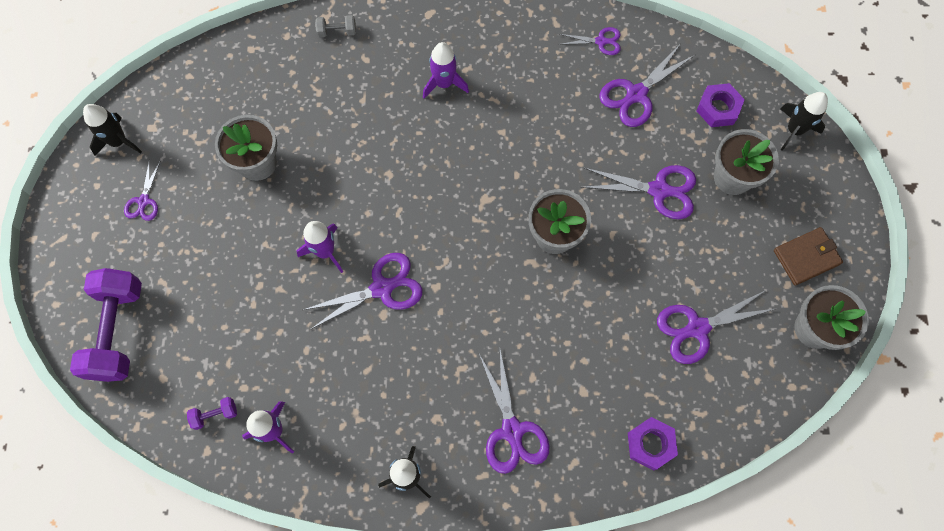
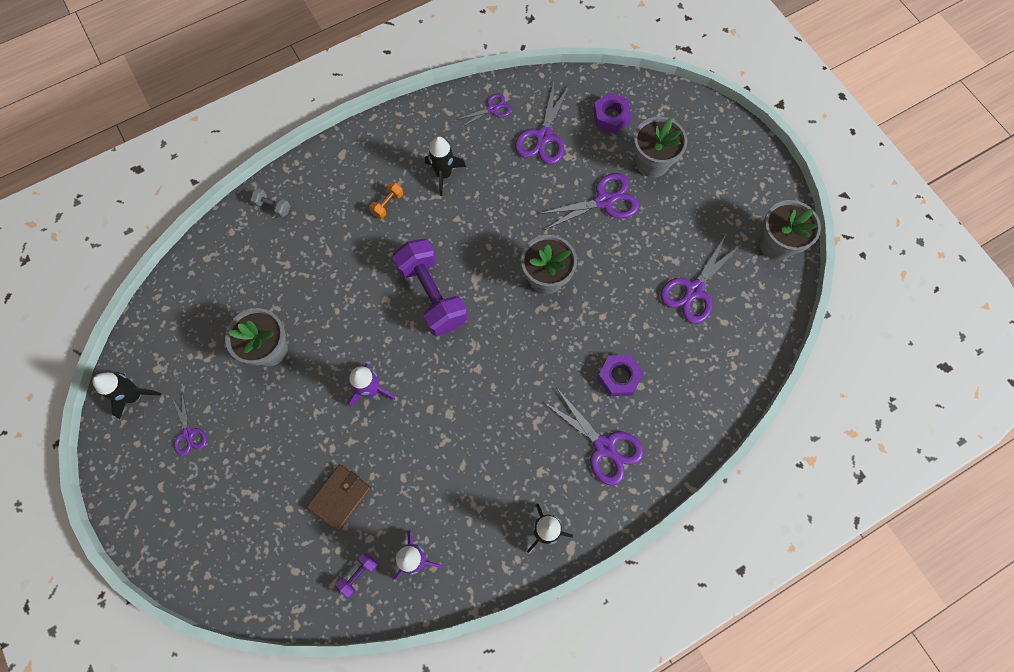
camera: 30 degrees left, 0 degrees up
purple dumbbell [70,268,142,382] -> purple dumbbell moved to [392,239,468,336]
purple scissors [303,253,422,330] -> none
grey dumbbell [315,15,356,37] -> grey dumbbell turned 60 degrees clockwise [250,188,290,217]
purple rocket [423,42,469,98] -> orange dumbbell [369,182,403,218]
purple nut [628,417,678,471] -> purple nut moved to [598,355,643,396]
brown wallet [774,227,843,285] -> brown wallet moved to [306,464,371,531]
black rocket [780,92,828,151] -> black rocket moved to [425,136,466,196]

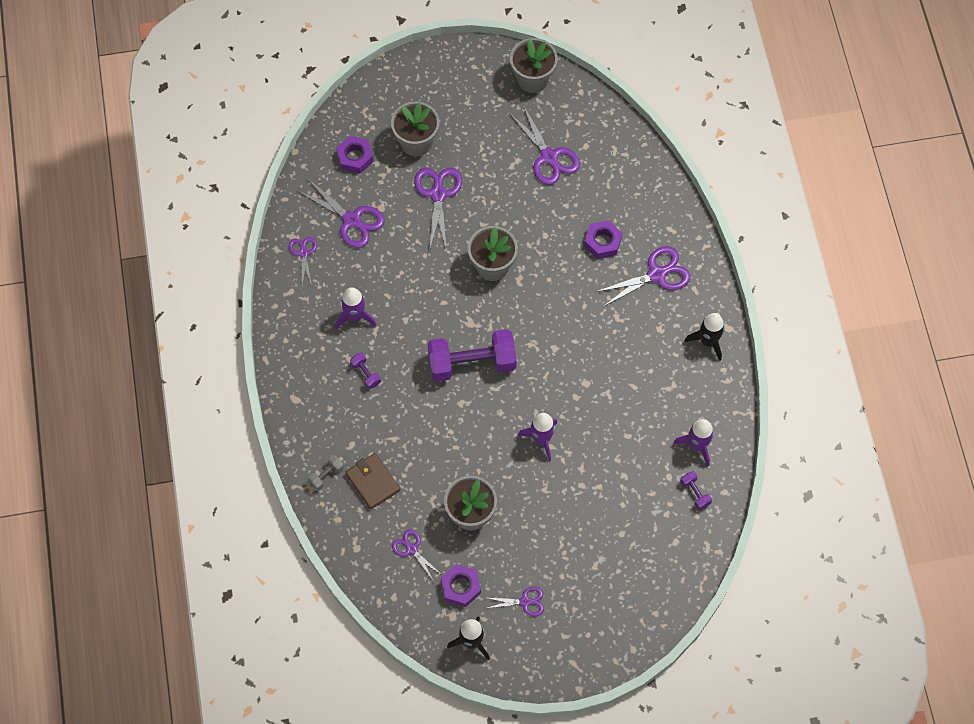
camera: 70 degrees left, 5 degrees down
brown wallet [306,464,371,531] -> brown wallet moved to [345,453,400,509]
orange dumbbell [369,182,403,218] -> purple dumbbell [350,353,381,389]
black rocket [425,136,466,196] -> purple rocket [335,287,377,329]
none -> purple scissors [392,530,442,580]
none -> purple nut [441,564,481,607]

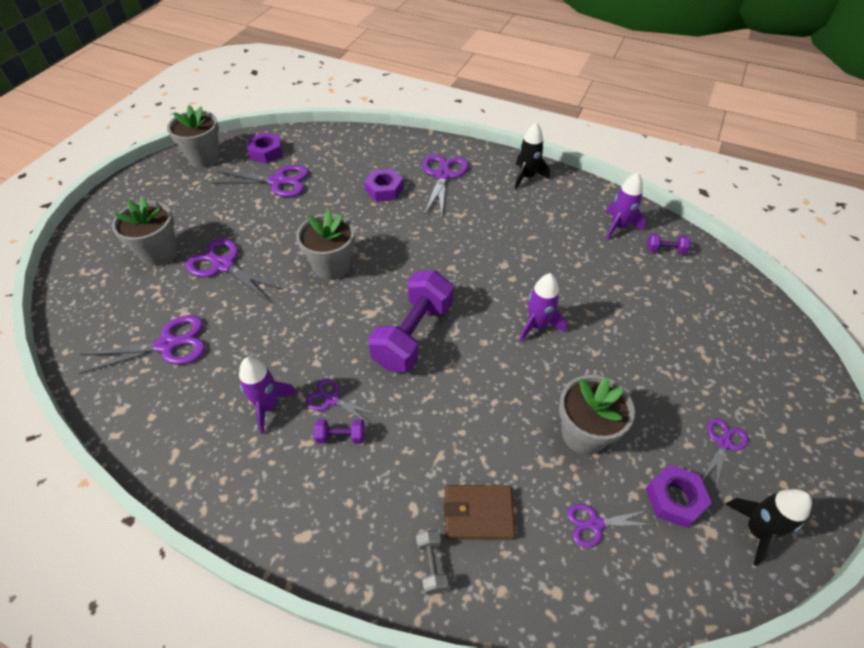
camera: 55 degrees left, 15 degrees down
purple scissors [289,237,317,285] -> purple scissors moved to [306,379,379,425]
purple nut [336,136,374,174] -> purple nut moved to [247,132,283,163]

